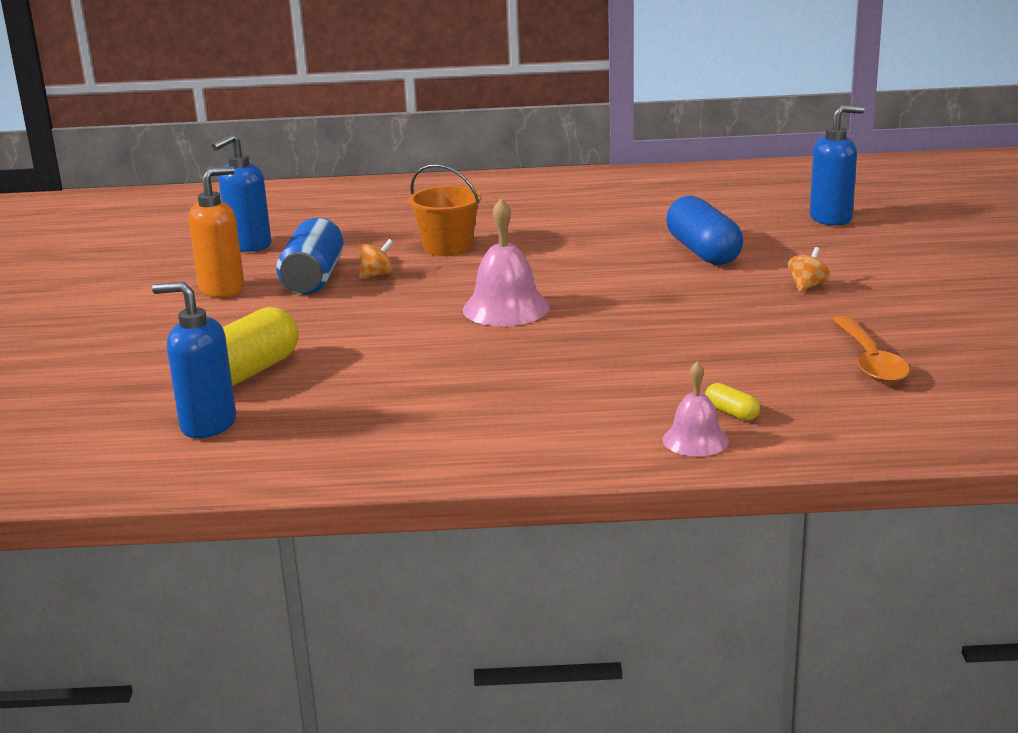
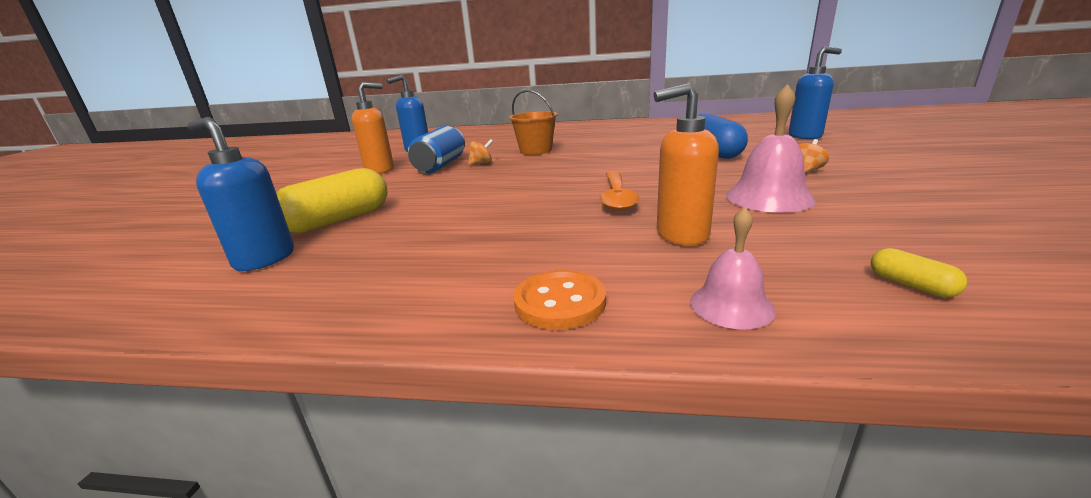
camera: 10 degrees right, 0 degrees up
pink bell [463,198,550,326] -> pink bell moved to [726,84,816,213]
yellow capsule [705,383,760,421] -> yellow capsule moved to [871,248,967,297]
orange spoon [832,316,910,383] -> orange spoon moved to [599,171,639,211]
none -> orange button [513,270,606,330]
none -> orange soap dispenser [654,83,719,246]

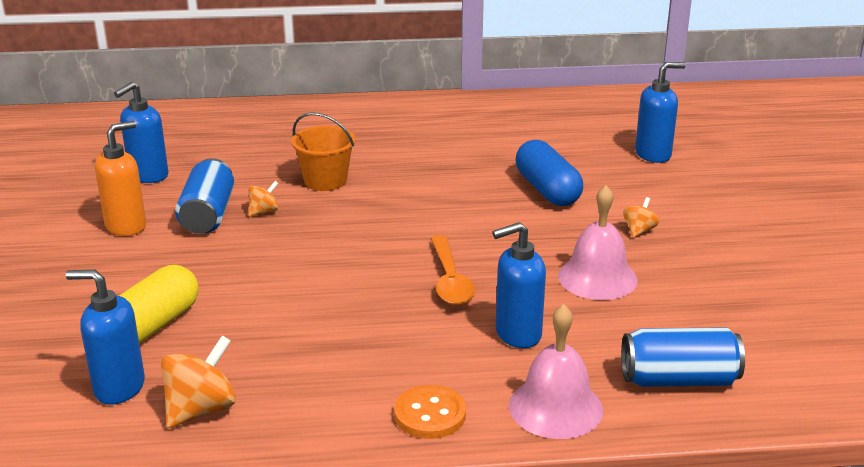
camera: 15 degrees left, 5 degrees up
orange soap dispenser [654,83,719,246] -> blue soap dispenser [492,222,546,348]
pink bell [690,207,775,330] -> pink bell [509,304,603,439], size x1.63
yellow capsule [871,248,967,297] -> blue can [621,327,745,387]
none -> orange spinning top [161,336,236,428]

